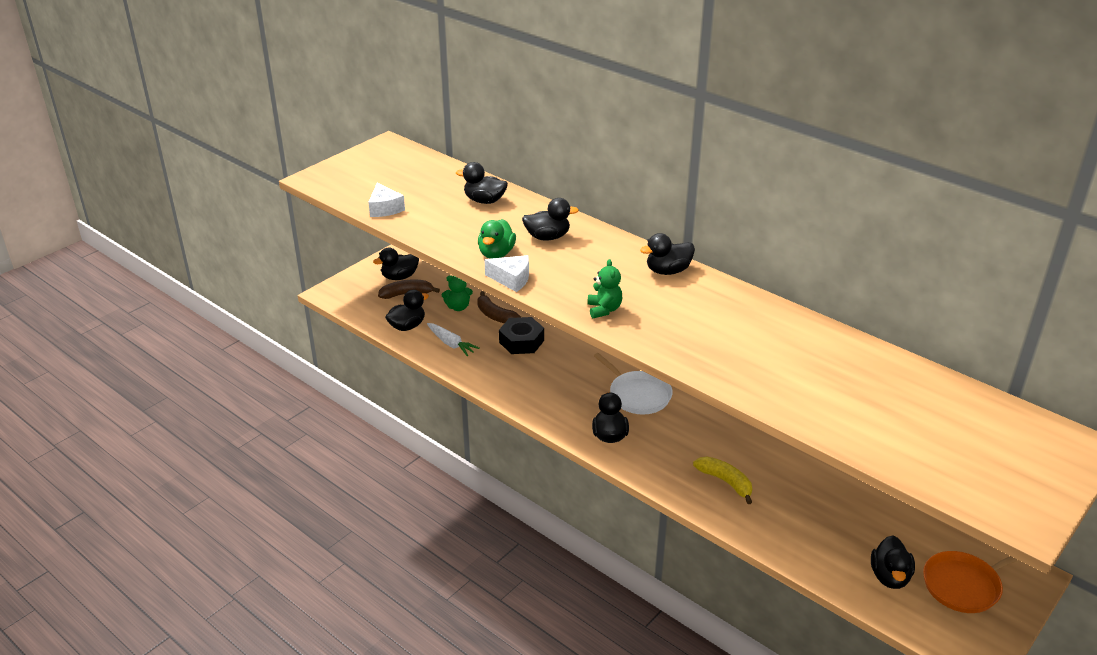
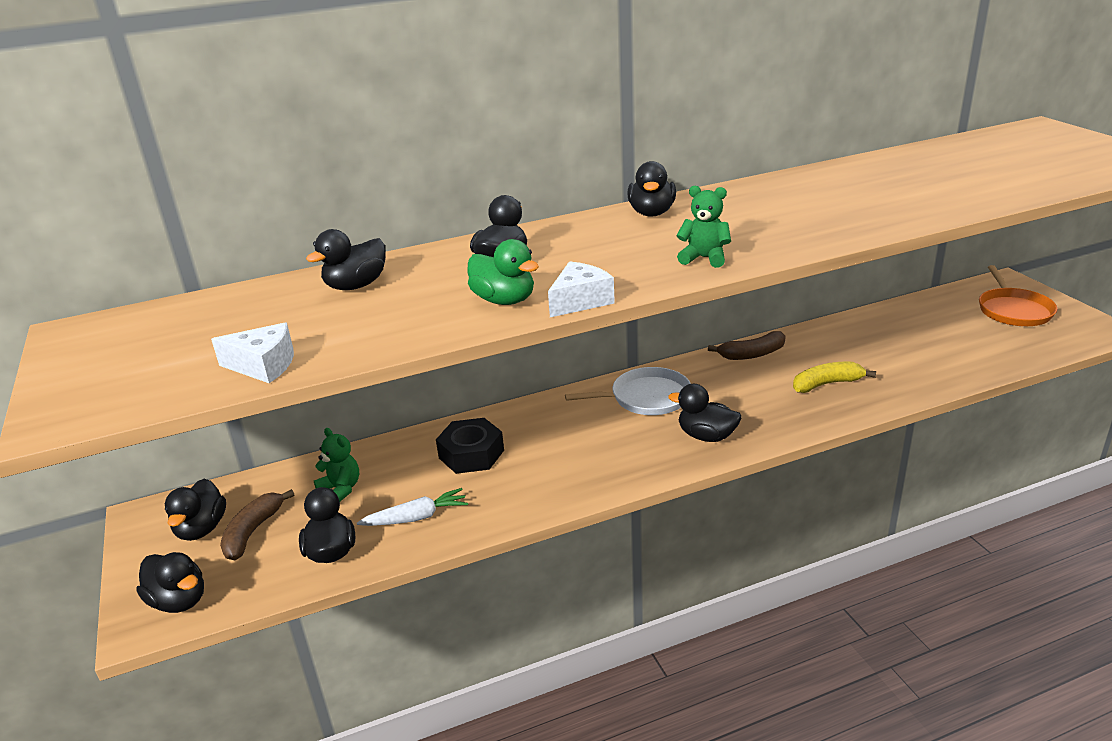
camera: 60 degrees left, 5 degrees down
green teddy bear [442,275,473,311] -> green teddy bear turned 60 degrees counterclockwise [314,428,359,501]
brown banana [477,291,521,323] -> brown banana moved to [708,331,786,360]
black duck [871,535,915,589] -> black duck moved to [136,552,204,613]

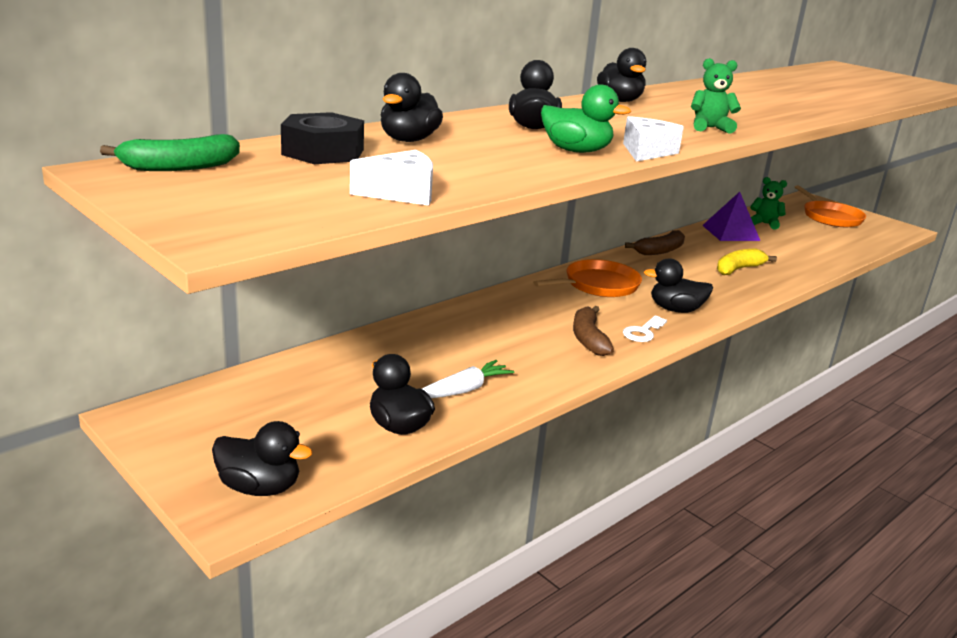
camera: 25 degrees left, 5 degrees down
black duck [165,479,226,541] -> none
brown banana [220,489,294,560] -> brown banana moved to [573,306,614,356]
green teddy bear [314,428,359,501] -> green teddy bear moved to [750,177,787,230]
black nut [436,418,504,474] -> black nut moved to [281,112,364,164]
white pan [565,367,691,415] -> orange pan [533,259,642,297]
none -> green banana [100,134,240,171]
none -> white key [623,315,667,342]
none -> purple pyramid [702,192,760,241]

